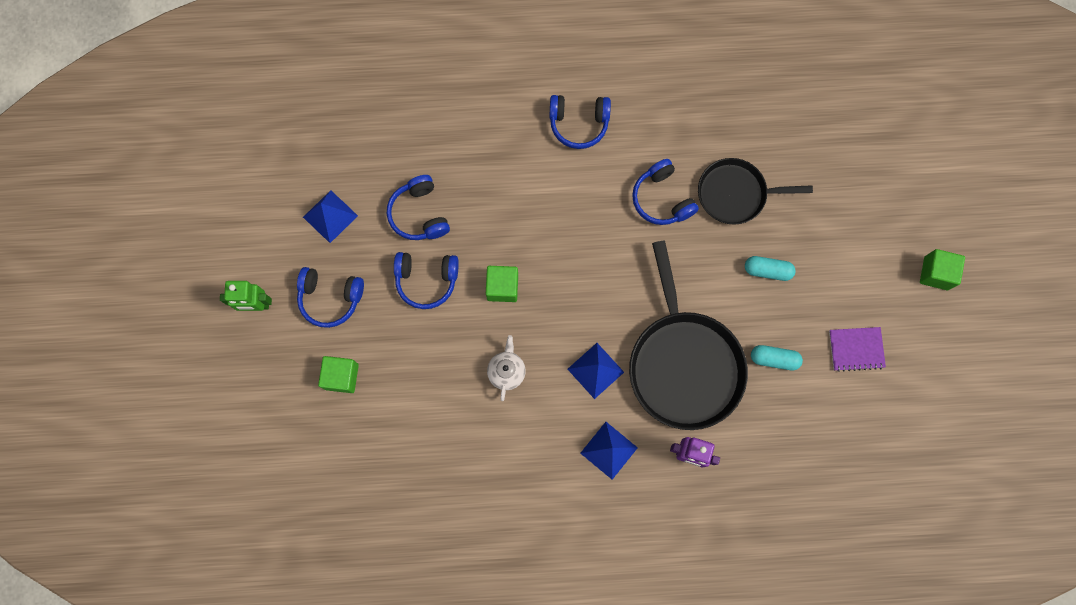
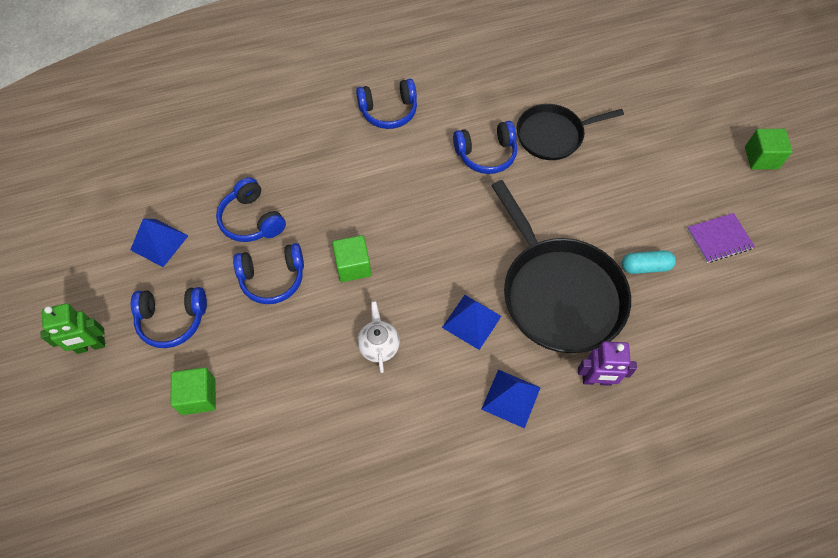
camera: 15 degrees left, 15 degrees down
blue headphones [632,159,699,225] -> blue headphones turned 60 degrees counterclockwise [453,121,517,174]
turquoise capsule [745,256,796,281] -> none

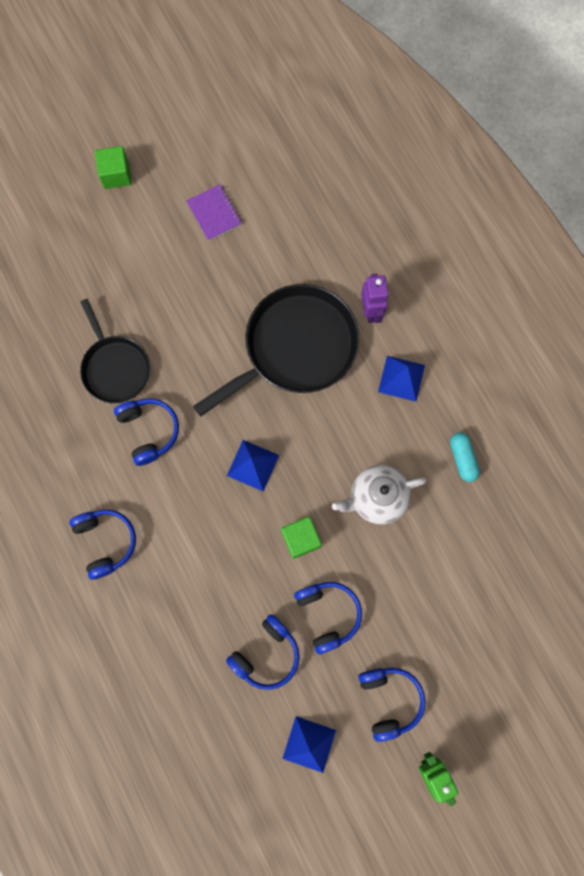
camera: 100 degrees left, 15 degrees up
green cube [170,367,216,415] -> none
white teapot [357,301,400,373] -> white teapot [332,465,427,524], size x1.53
blue pyramid [442,295,501,350] -> blue pyramid moved to [227,440,279,491]
turquoise capsule [622,250,676,274] -> turquoise capsule moved to [450,433,480,482]

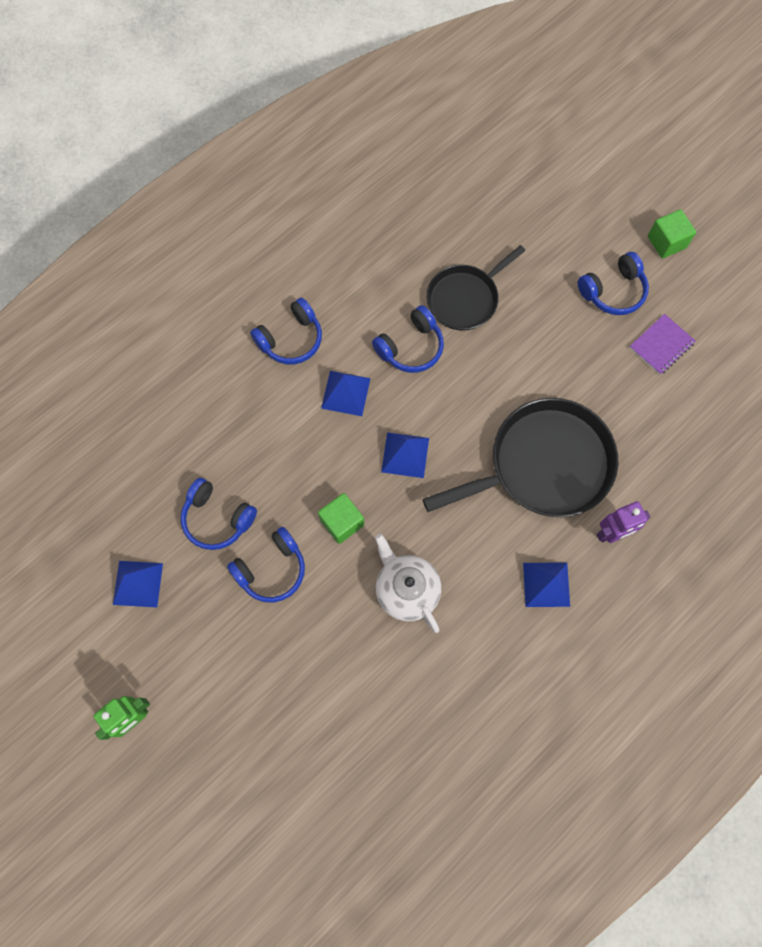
camera: 75 degrees right, 5 degrees down
black pan [193,284,359,417] -> black pan turned 60 degrees counterclockwise [422,398,618,517]
blue headphones [358,668,425,742] -> blue headphones moved to [578,252,649,315]
turquoise capsule [450,433,480,482] -> none
none -> blue pyramid [321,371,371,416]

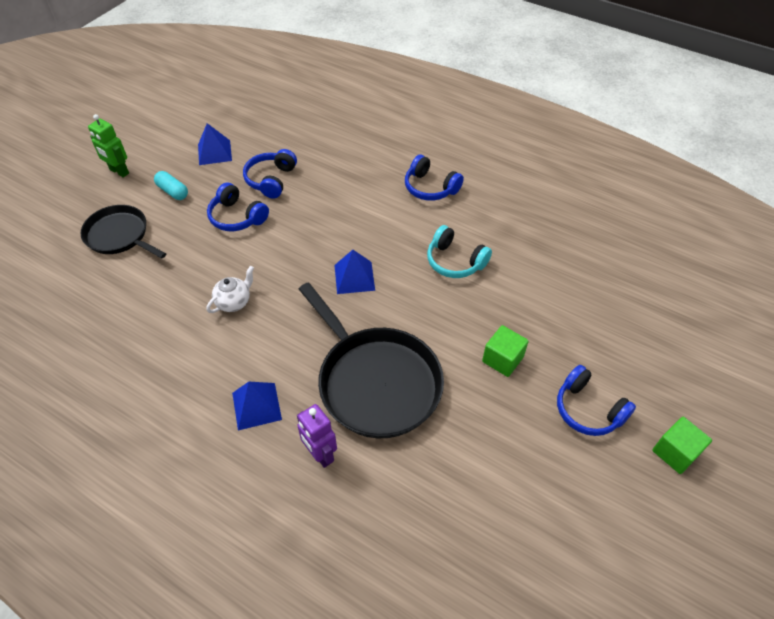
camera: 75 degrees right, 20 degrees down
green cube [318,493,364,544] -> green cube moved to [482,325,529,377]
blue pyramid [321,371,371,416] -> none
blue headphones [372,305,444,373] -> turquoise headphones [427,225,492,278]
white teapot [375,534,441,633] -> white teapot [206,266,254,313], size x0.65
black pan [427,245,525,331] -> black pan moved to [80,205,166,258]
purple notebook [629,314,695,375] -> none
none -> turquoise capsule [154,171,188,200]

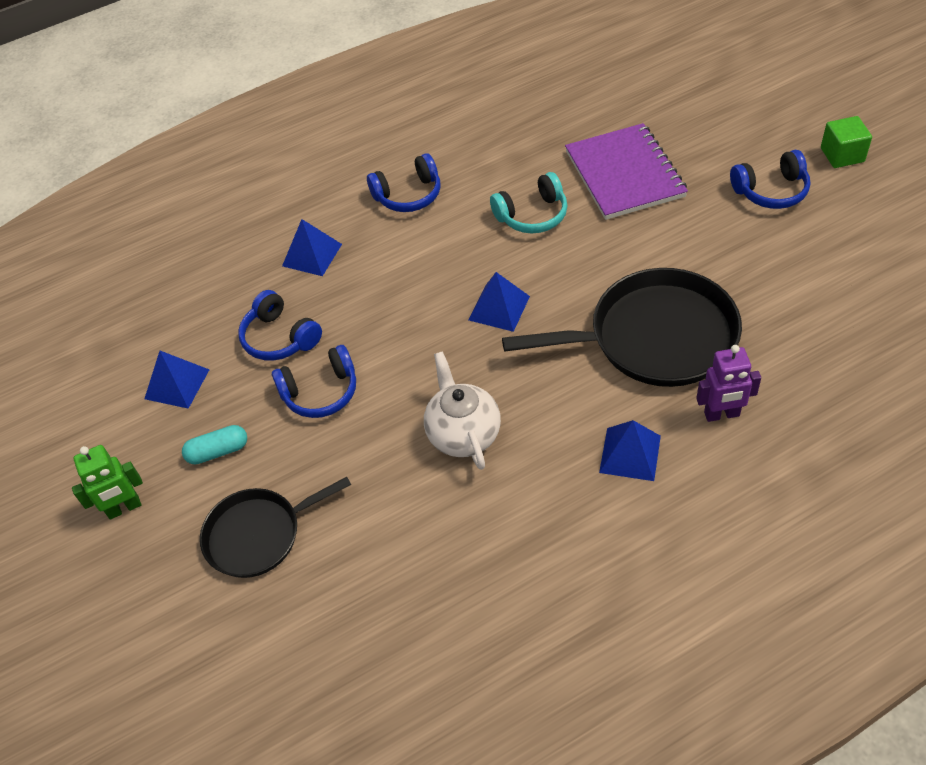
camera: 55 degrees left, 0 degrees up
white teapot [206,266,254,313] -> white teapot [424,351,501,470], size x1.53
green cube [482,325,529,377] -> none
none -> blue pyramid [282,219,342,276]
none -> purple notebook [565,123,688,220]

